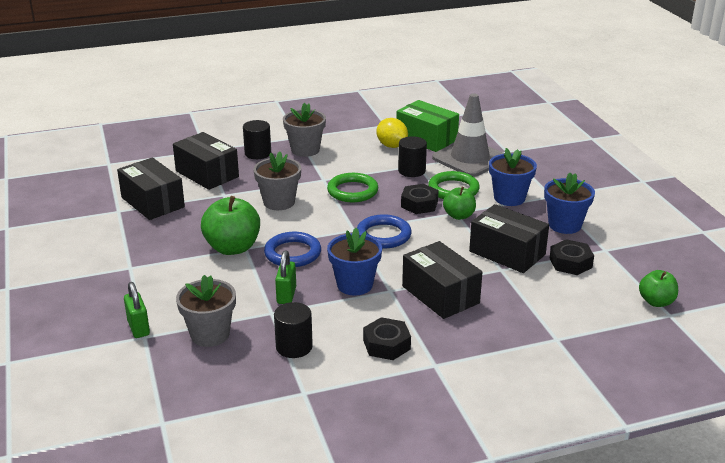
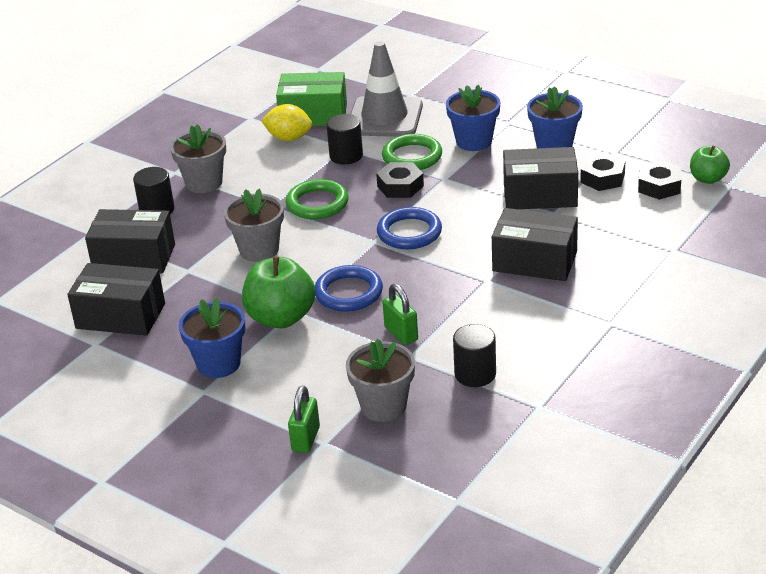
camera: 35 degrees left, 5 degrees up
green padlock [124,282,150,338] -> green padlock turned 75 degrees clockwise [288,385,320,453]
blue flower pot [327,228,382,295] -> blue flower pot moved to [179,298,246,378]
black nut [363,317,411,360] -> black nut moved to [638,160,681,200]
green apple [443,187,476,220] -> none

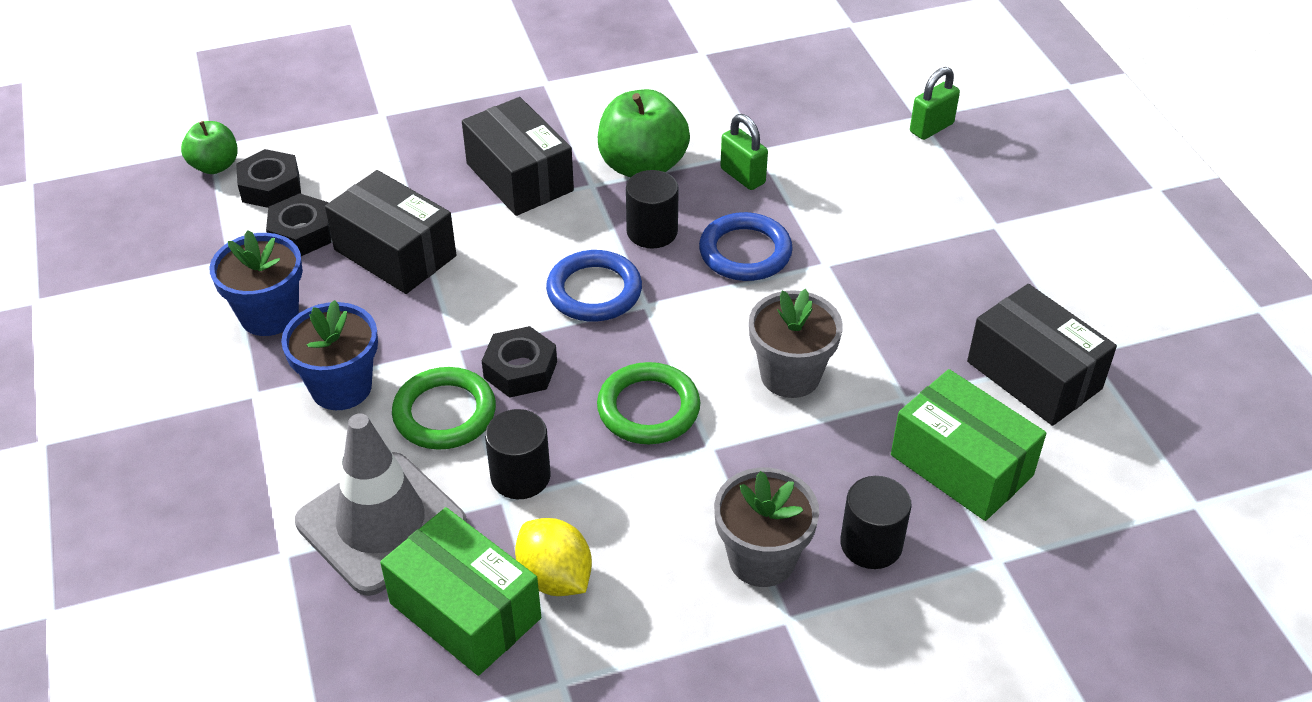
camera: 145 degrees left, 10 degrees up
black box [85,209,175,273] -> green box [891,369,1046,521]
blue flower pot [179,298,246,378] -> none
green apple [242,256,316,328] -> green apple moved to [598,89,690,177]
grey flower pot [346,339,415,422] -> none
green padlock [383,283,418,345] -> green padlock turned 45 degrees counterclockwise [720,114,768,190]
black cylinder [453,324,496,387] -> black cylinder moved to [626,170,679,249]

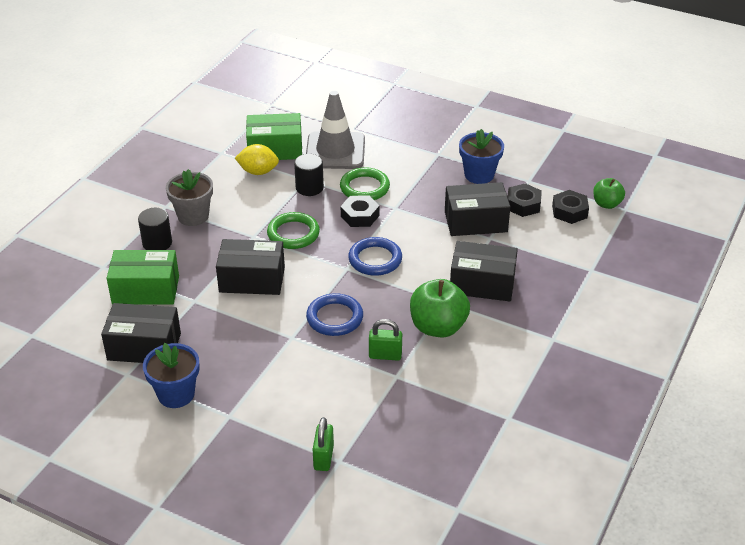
camera: 135 degrees right, 5 degrees down
blue flower pot [281,300,378,410] -> blue flower pot moved to [143,343,200,408]
black cylinder [626,170,679,249] -> none
grey flower pot [749,289,843,398] -> black box [216,239,285,295]

